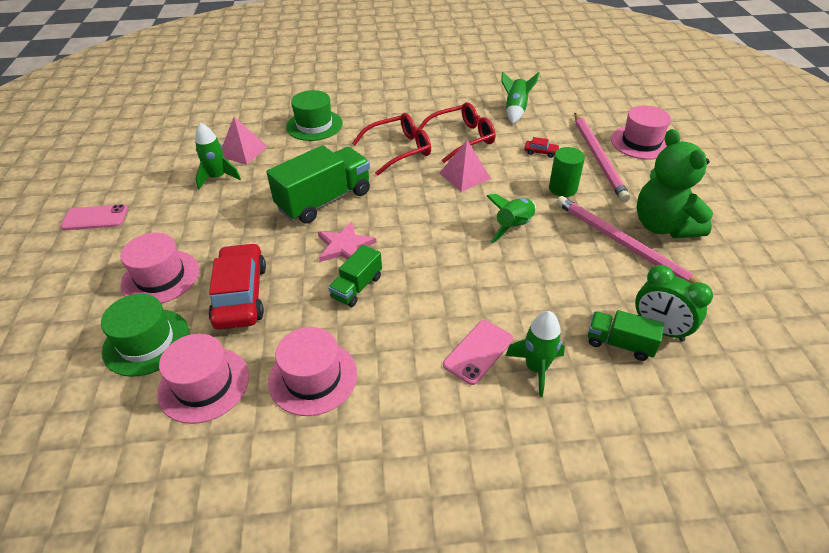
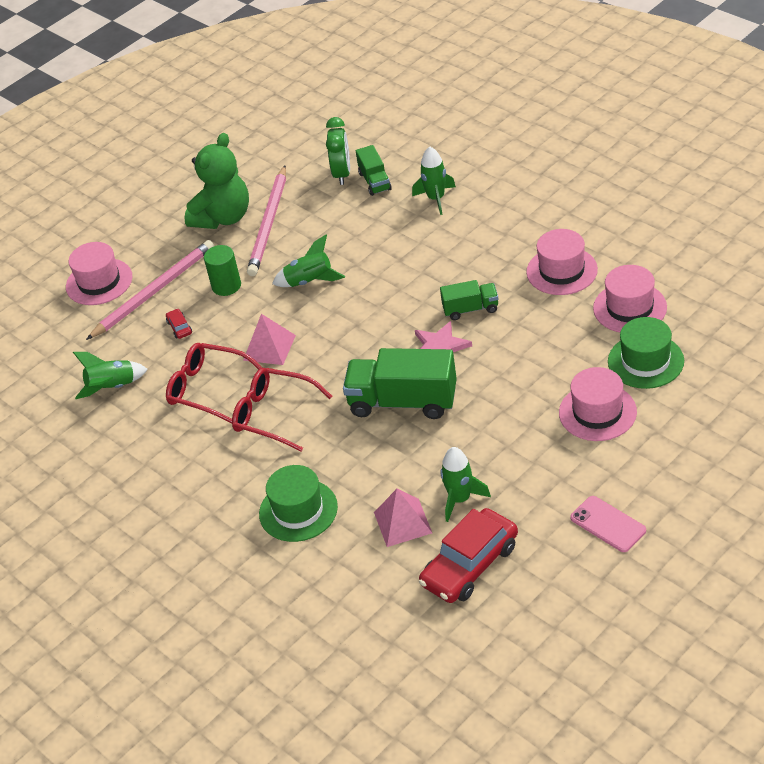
camera: 125 degrees left, 0 degrees up
red car [208,243,266,330] -> red car moved to [419,508,518,603]
pink phone [443,320,513,385] -> none

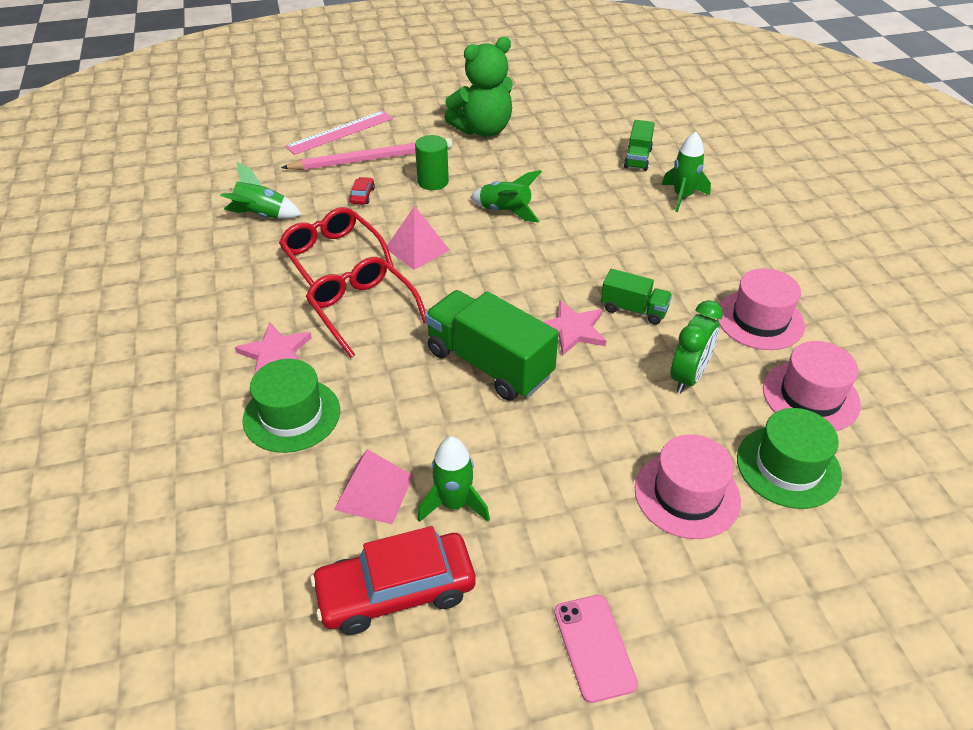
camera: 25 degrees right, 0 degrees up
pink hat [66,242,132,305] -> pink ruler [285,111,393,155]
pink pencil [247,166,286,276] -> none
green clock [326,117,350,185] -> green clock moved to [670,300,723,393]
none -> pink star [235,323,312,375]

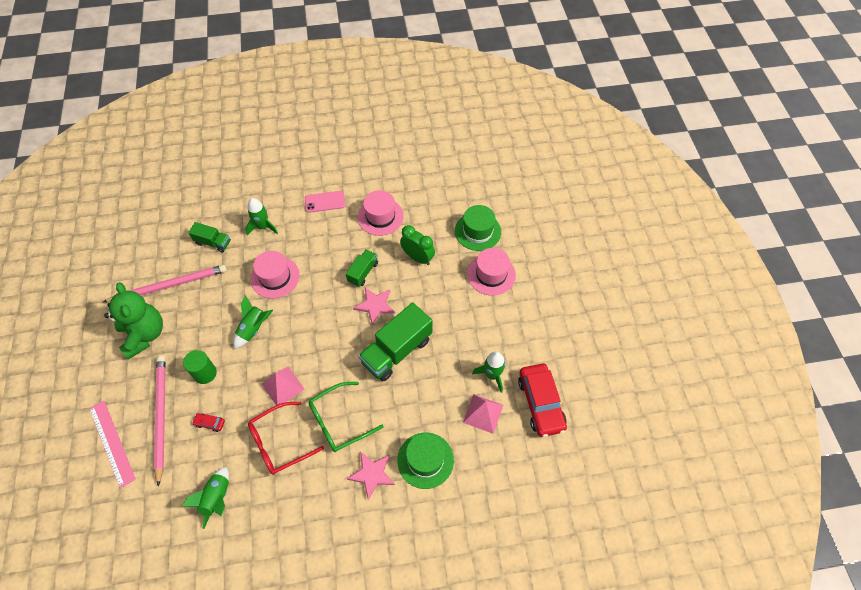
camera: 85 degrees left, 15 degrees up
red glasses [306,257,426,358] -> green glasses [309,382,384,452]
pink phone [554,595,638,703] -> pink phone moved to [305,191,345,213]
pink hat [763,341,861,431] -> pink hat moved to [251,251,300,298]
none -> pink pencil [103,265,227,302]

